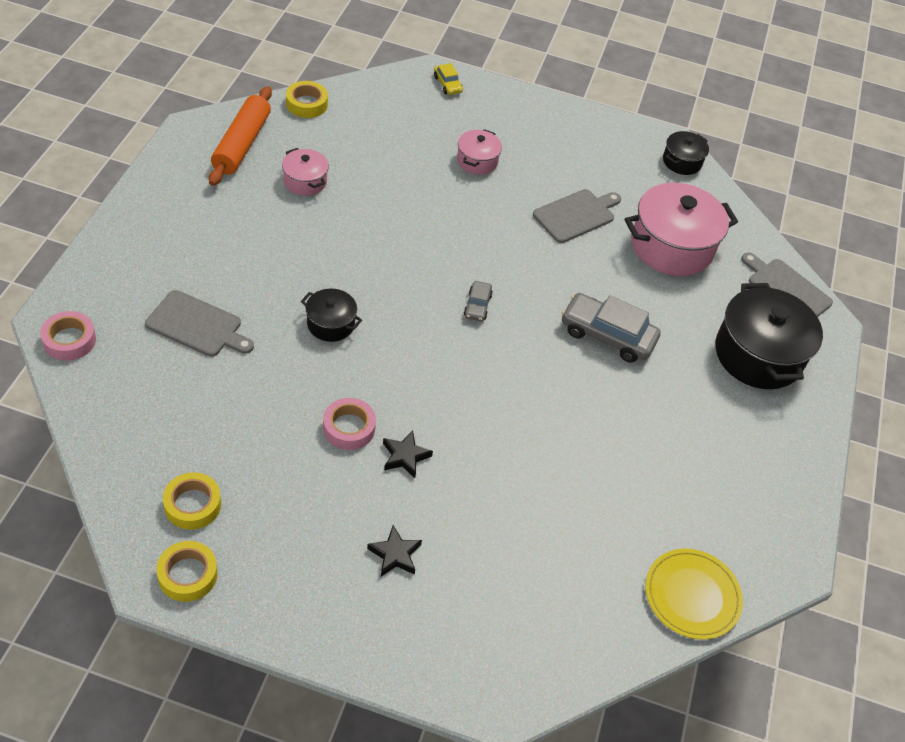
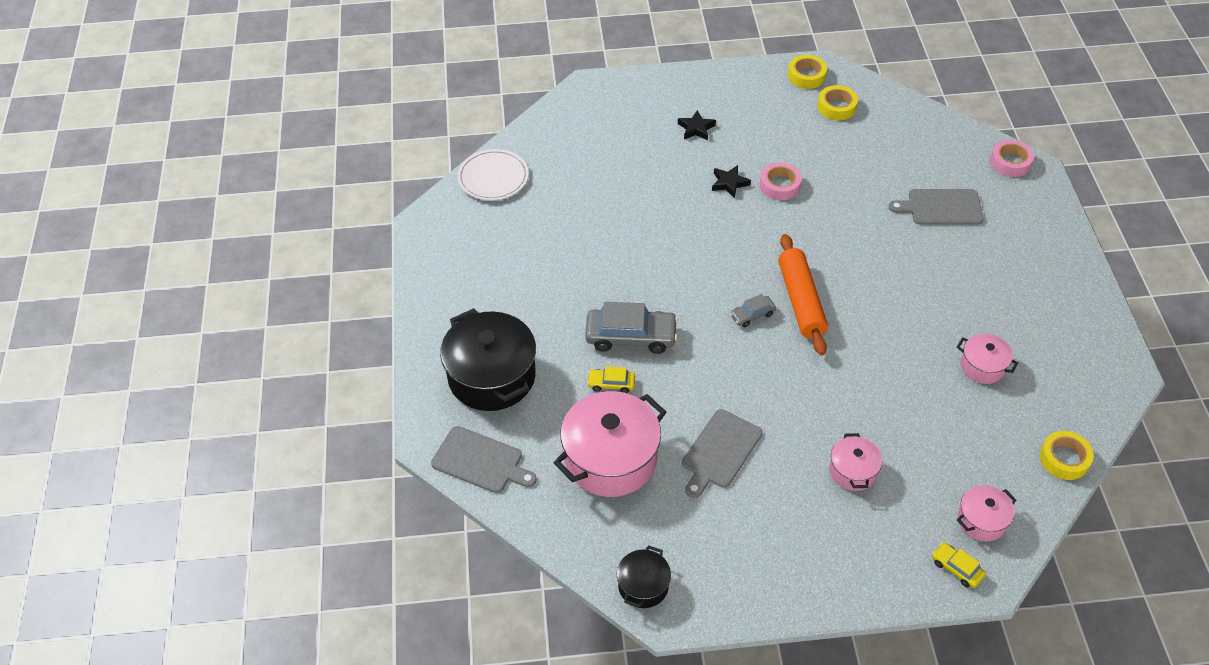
camera: 165 degrees right, 0 degrees up
orange rolling pin [209,86,272,186] -> orange rolling pin moved to [778,234,828,355]
black pot [301,288,362,342] -> none
grey car [464,281,493,321] -> grey car turned 105 degrees counterclockwise [730,294,776,327]
yellow plate [645,548,743,640] -> white plate [457,149,529,201]
none -> yellow car [587,366,635,393]
none -> pink pot [957,485,1016,541]

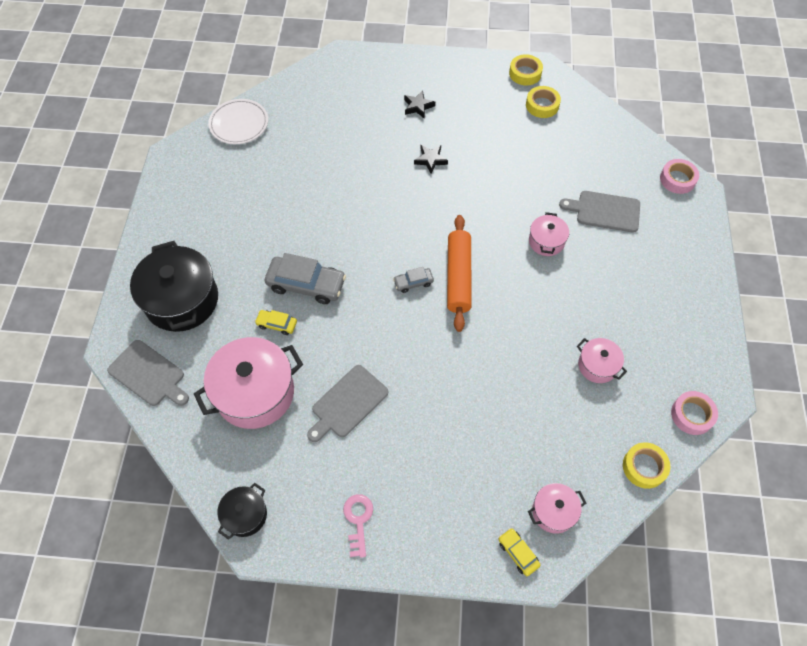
camera: 10 degrees right, 10 degrees up
pink tape [760,162,802,200] -> pink tape moved to [671,391,718,435]
pink pot [830,433,882,491] -> pink pot moved to [529,212,569,256]
none -> pink key [343,494,373,557]

